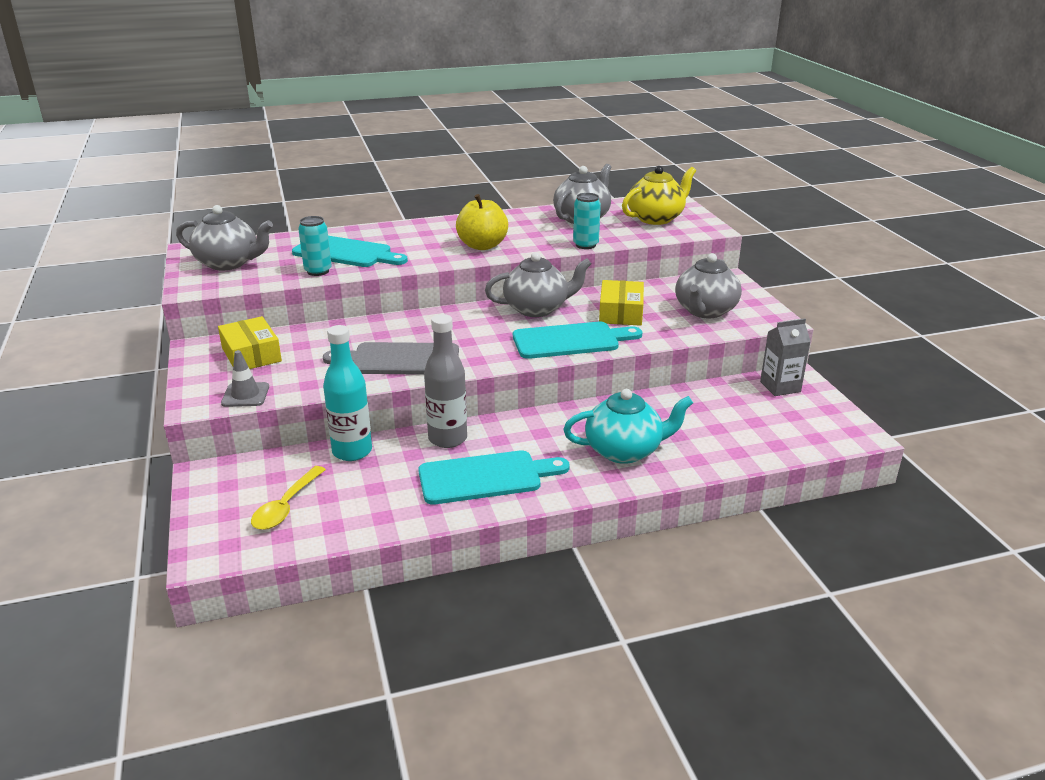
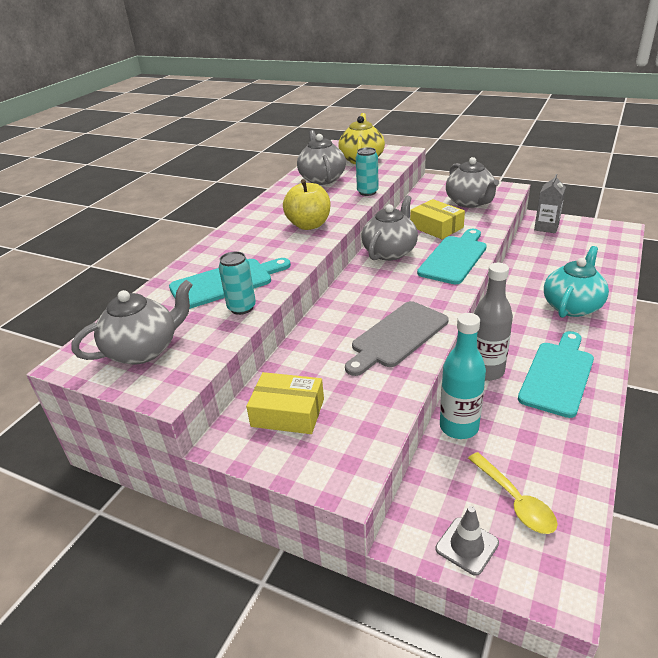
camera: 45 degrees left, 5 degrees up
grey traffic cone [221,350,269,407] -> grey traffic cone moved to [436,506,499,576]

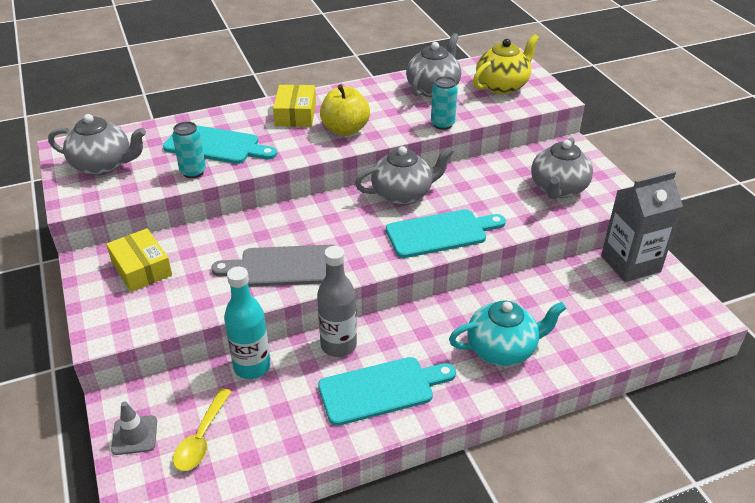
camera: 40 degrees right, 5 degrees up
yellow box [410,199,465,239] -> yellow box moved to [273,85,316,127]
grey carton [534,174,566,233] -> grey carton [601,171,683,282], size x1.59

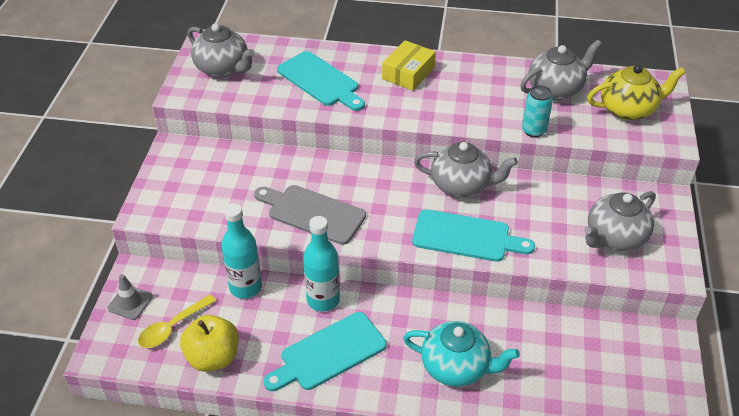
camera: 30 degrees right, 5 degrees up
yellow box [106,228,172,292] -> none
turquoise can [172,121,206,178] -> none
grey bottle [317,246,357,357] -> turquoise bottle [303,216,340,312]
turquoise cutting board [318,357,456,426] -> turquoise cutting board turned 135 degrees clockwise [263,312,386,391]
yellow apple [320,84,370,136] -> yellow apple moved to [180,315,239,372]
grey carton [601,171,683,282] -> none

